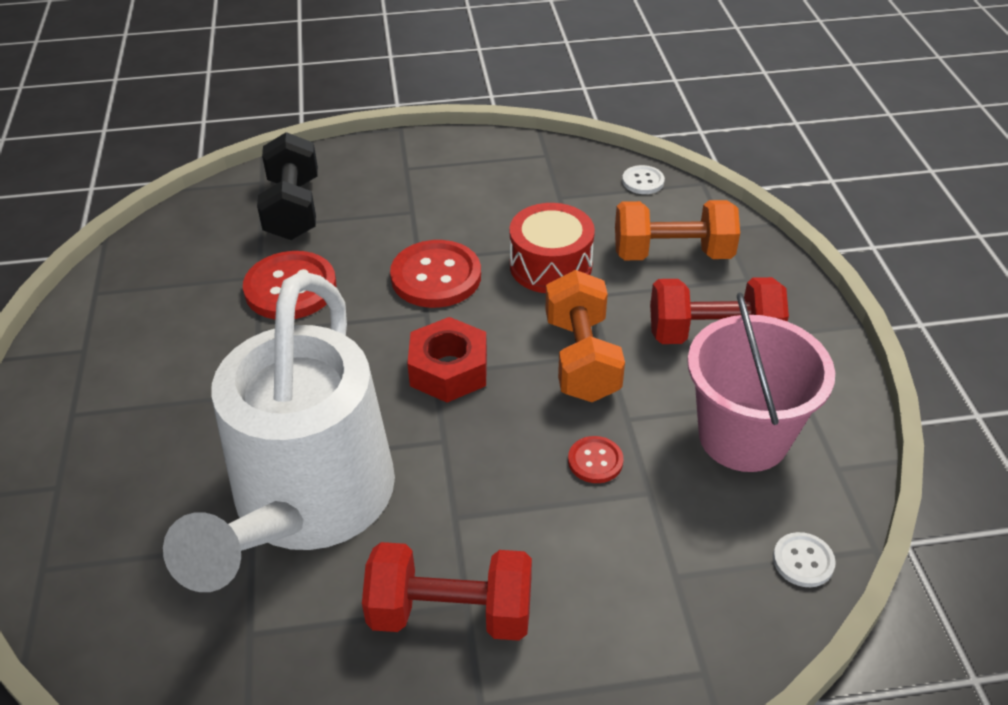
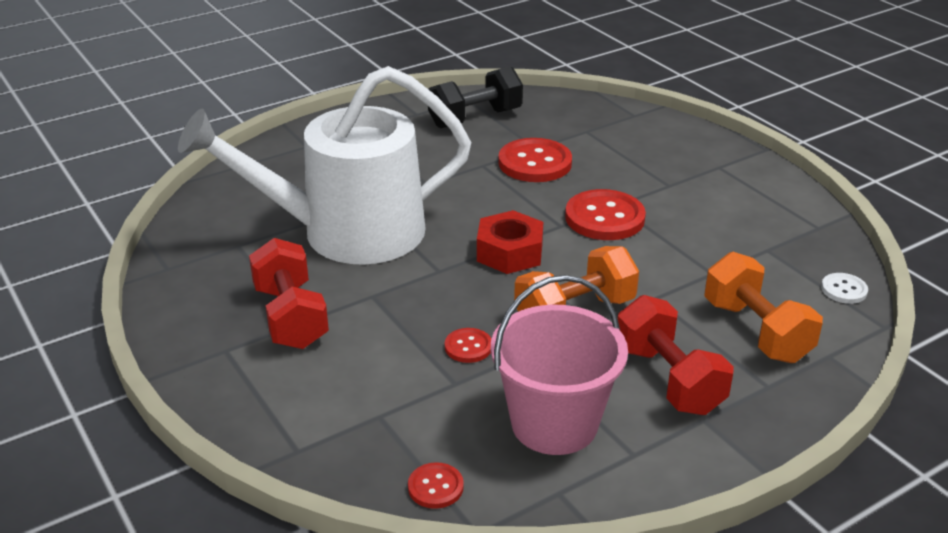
camera: 65 degrees right, 10 degrees down
black dumbbell [257,132,318,240] -> black dumbbell moved to [428,66,523,128]
red drum [510,203,595,293] -> none
white button [773,532,836,587] -> red button [408,462,464,509]

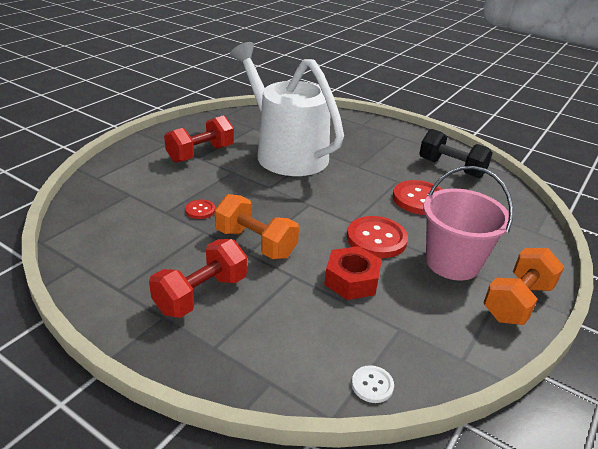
camera: 65 degrees right, 0 degrees up
red button [408,462,464,509] -> none
red nut [477,210,543,274] -> red nut moved to [324,246,382,300]
pink bucket [491,275,628,455] -> pink bucket moved to [423,166,513,281]
orange dumbbell [704,252,823,363] -> orange dumbbell moved to [483,248,564,325]

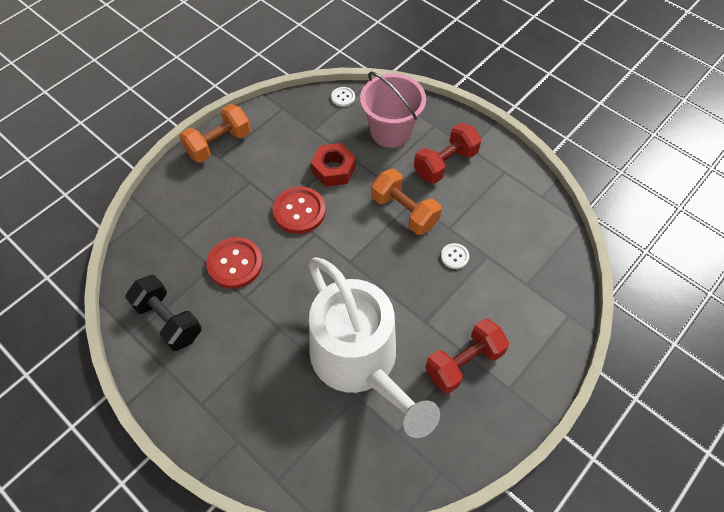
camera: 170 degrees left, 25 degrees up
red button [185,200,215,219] -> white button [441,243,469,269]
pink bucket [423,166,513,281] -> pink bucket moved to [360,71,426,148]

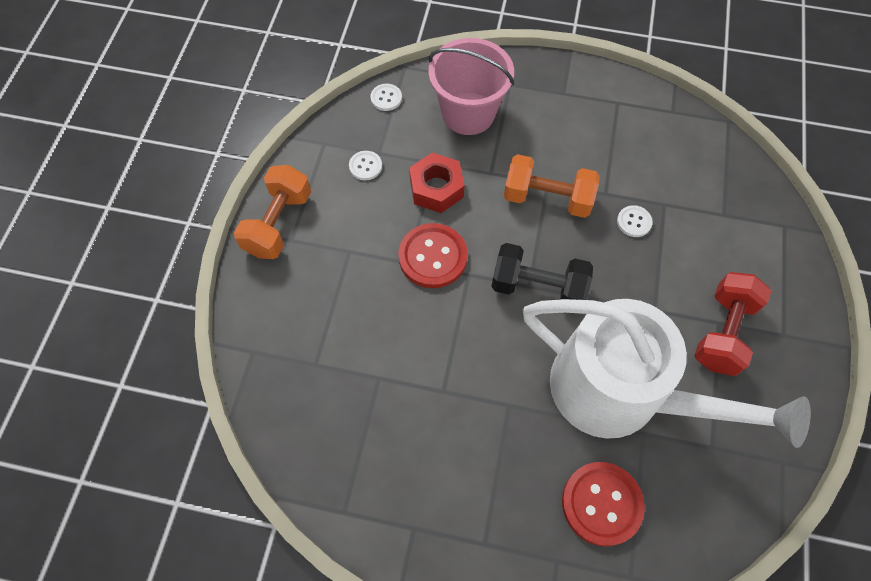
camera: 30 degrees left, 5 degrees up
black dumbbell [125,275,202,351] -> black dumbbell moved to [491,243,593,300]
red button [206,237,263,289] -> red button moved to [562,462,645,546]
red dumbbell [414,123,481,183] -> none
none -> white button [349,151,382,180]

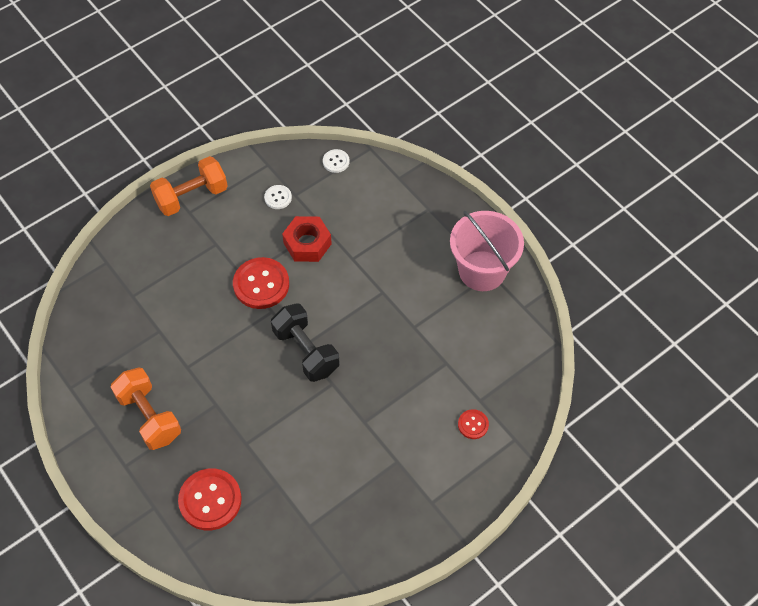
camera: 40 degrees right, 5 degrees down
pink bucket [428,38,514,135] -> pink bucket moved to [450,211,524,291]
orange dumbbell [504,154,599,218] -> orange dumbbell moved to [111,368,181,450]
white watering can [523,299,811,448] -> none
white button [617,205,653,237] -> none
red dumbbell [694,272,771,376] -> none
none -> red button [458,409,489,439]

